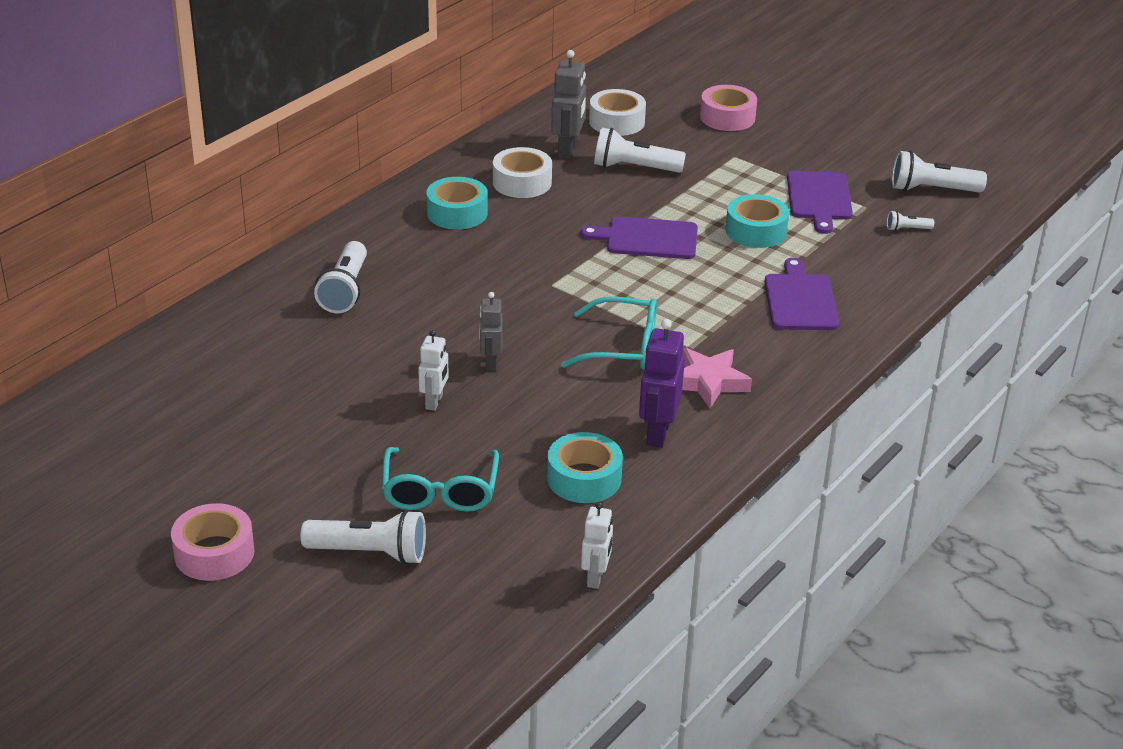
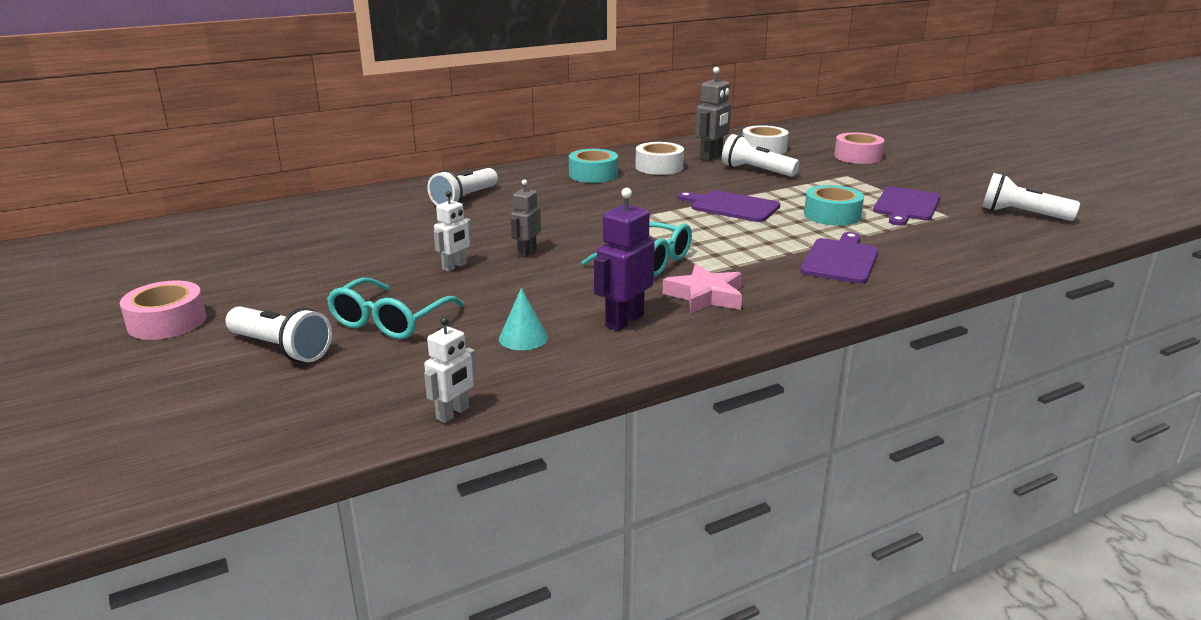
camera: 25 degrees right, 10 degrees down
turquoise tape [547,432,623,503] -> turquoise cone [499,288,548,350]
white flashlight [887,211,934,231] -> none

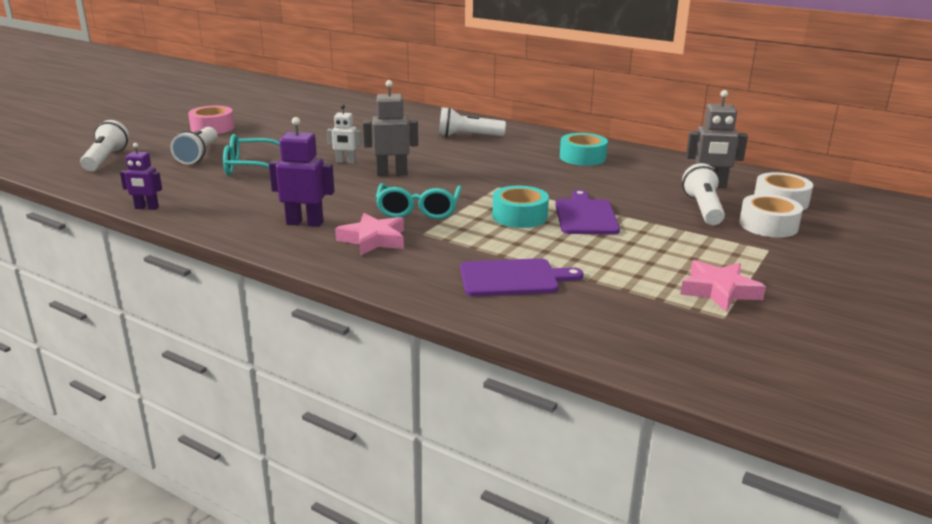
camera: 60 degrees right, 0 degrees up
white robot [424,317,477,423] -> purple robot [120,143,162,210]
turquoise cone [499,288,548,350] -> none
grey robot [511,179,541,258] -> grey robot [363,80,418,176], size x1.55
white tape [635,142,684,175] -> white tape moved to [739,194,803,238]
turquoise tape [804,185,864,226] -> turquoise tape moved to [492,186,549,228]
pink tape [834,132,885,164] -> none
purple cutting board [873,186,941,226] -> pink star [680,260,766,312]
white flashlight [982,173,1080,221] -> white flashlight moved to [80,120,129,171]

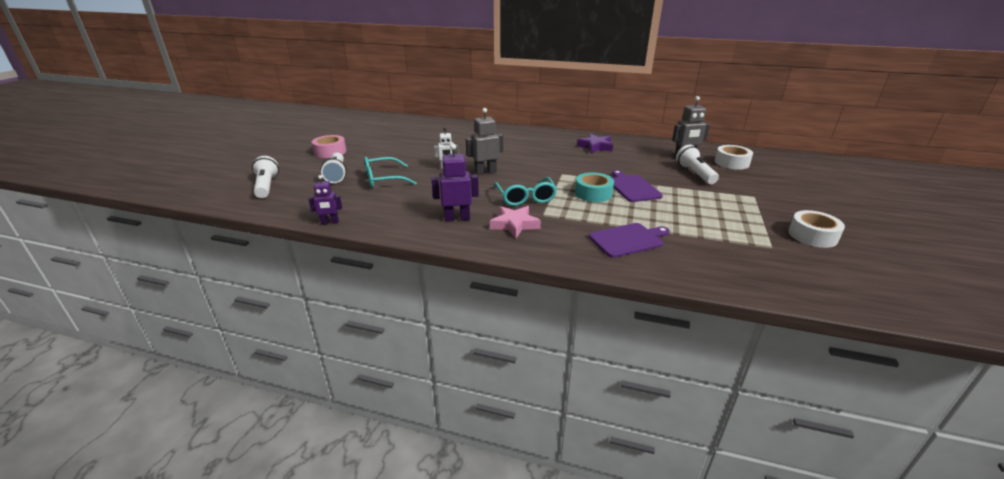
camera: 15 degrees left, 5 degrees up
white flashlight [439,107,506,137] -> none
turquoise tape [560,133,608,166] -> purple star [577,134,613,153]
pink star [680,260,766,312] -> none
white tape [739,194,803,238] -> white tape moved to [788,210,845,248]

